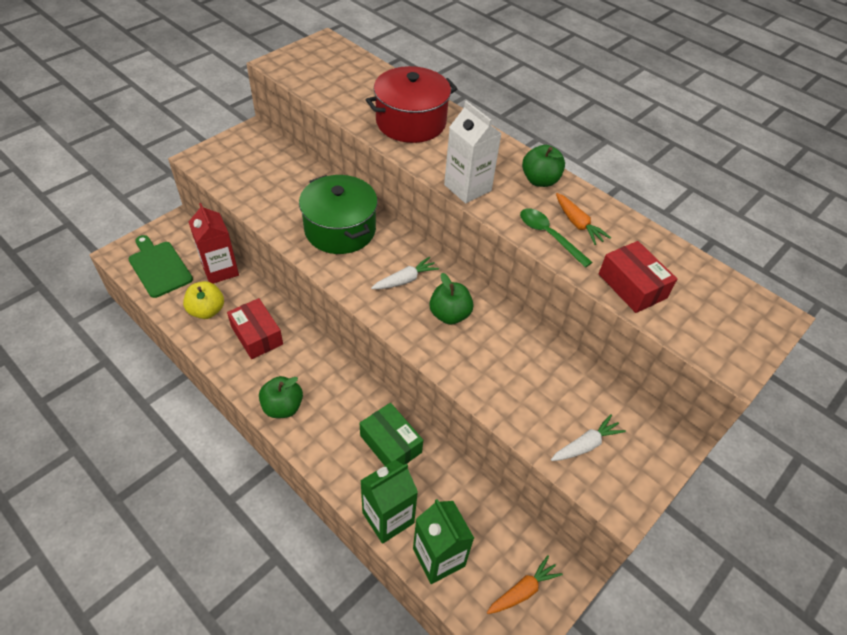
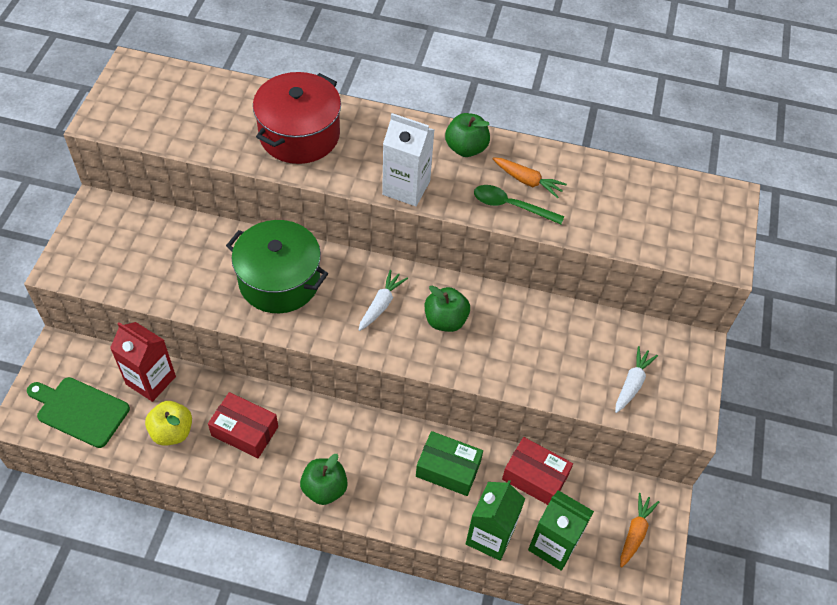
camera: 30 degrees left, 5 degrees up
red box [599,241,677,313] -> red box moved to [502,437,573,505]

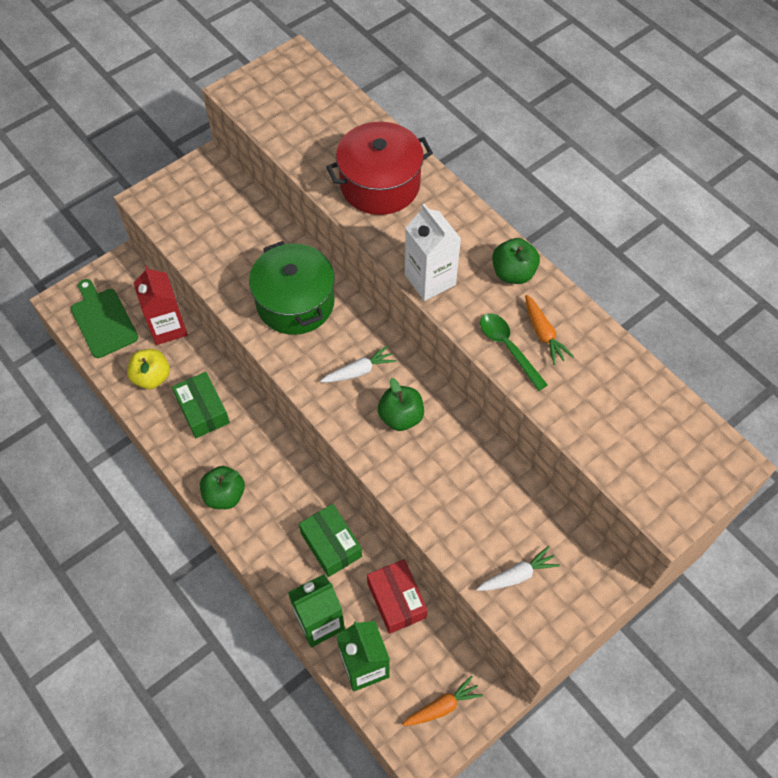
camera: 40 degrees right, 5 degrees up
red box [208,392,278,458] -> green box [172,372,230,438]

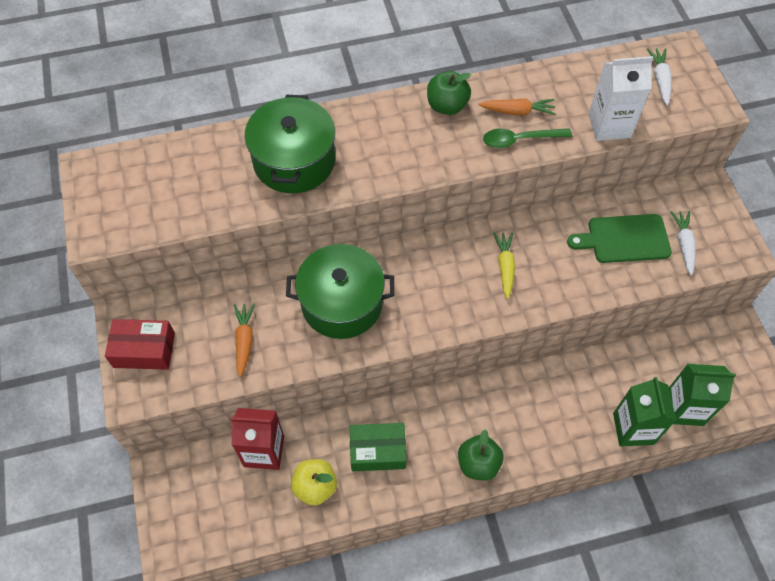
camera: 65 degrees left, 0 degrees up
green cutting board [71,279,138,358] -> green cutting board moved to [567,214,672,263]
green box [299,504,362,577] -> none
white carrot [320,345,396,382] -> white carrot moved to [647,48,672,106]
red pot [326,121,433,215] -> green pot [244,95,335,193]
red box [367,559,427,634] -> red box moved to [105,319,175,370]
green apple [378,378,424,431] -> yellow carrot [493,232,515,299]
orange carrot [402,675,483,726] -> orange carrot moved to [234,304,255,377]
white carton [405,204,461,301] -> white carton moved to [588,56,653,141]

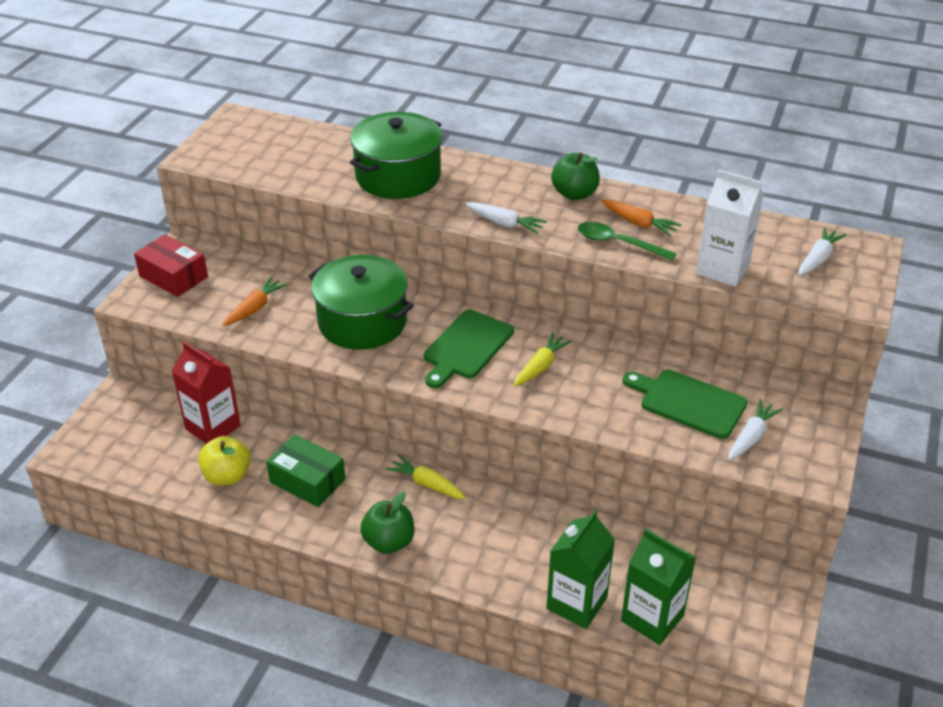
camera: 35 degrees right, 20 degrees down
none -> yellow carrot [386,454,466,499]
none -> green cutting board [424,310,514,388]
none -> white carrot [466,202,547,234]

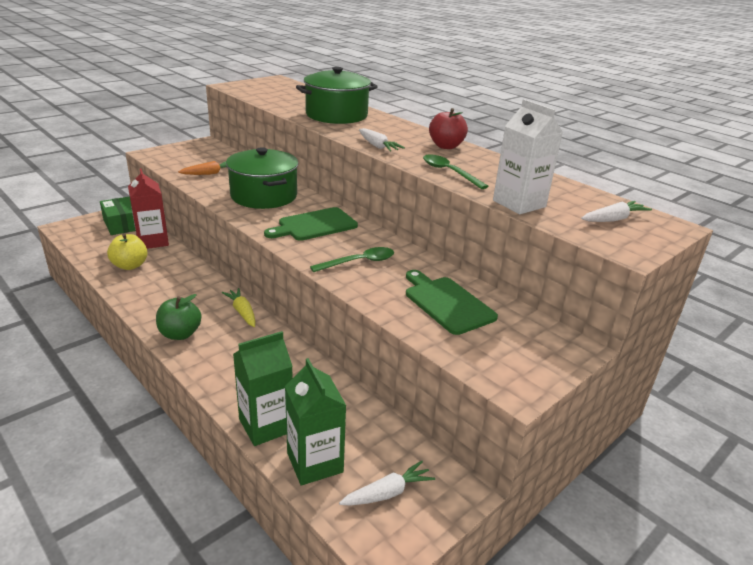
camera: 25 degrees right, 10 degrees down
red box [134,234,208,297] -> none
green box [266,434,346,507] -> green box moved to [100,197,136,235]
yellow carrot [513,333,572,387] -> none
green apple [551,152,600,200] -> red apple [429,108,468,149]
orange carrot [602,199,682,236] -> none
white carrot [728,399,783,460] -> white carrot moved to [339,460,435,506]
none -> green spoon [310,247,394,272]

